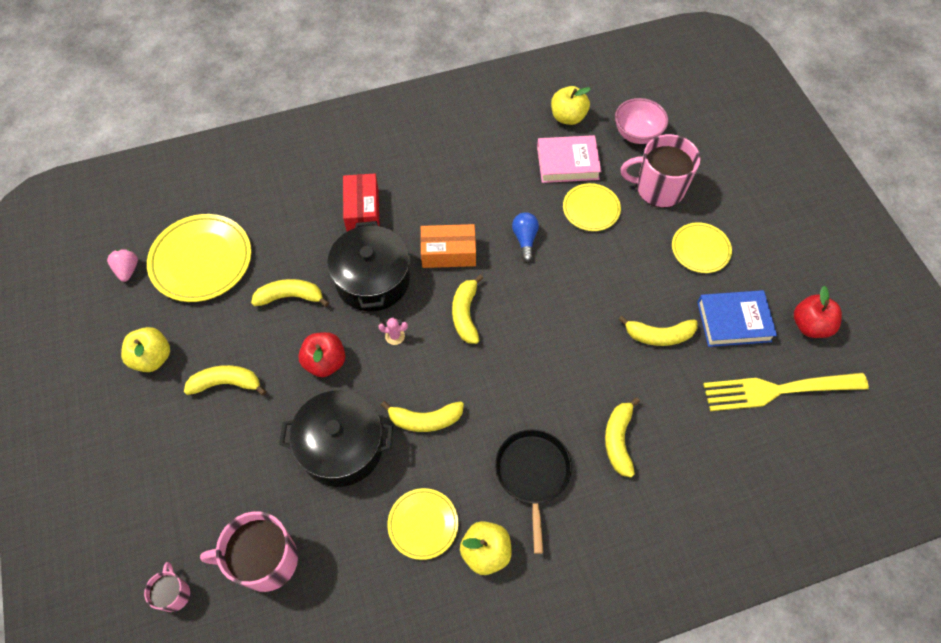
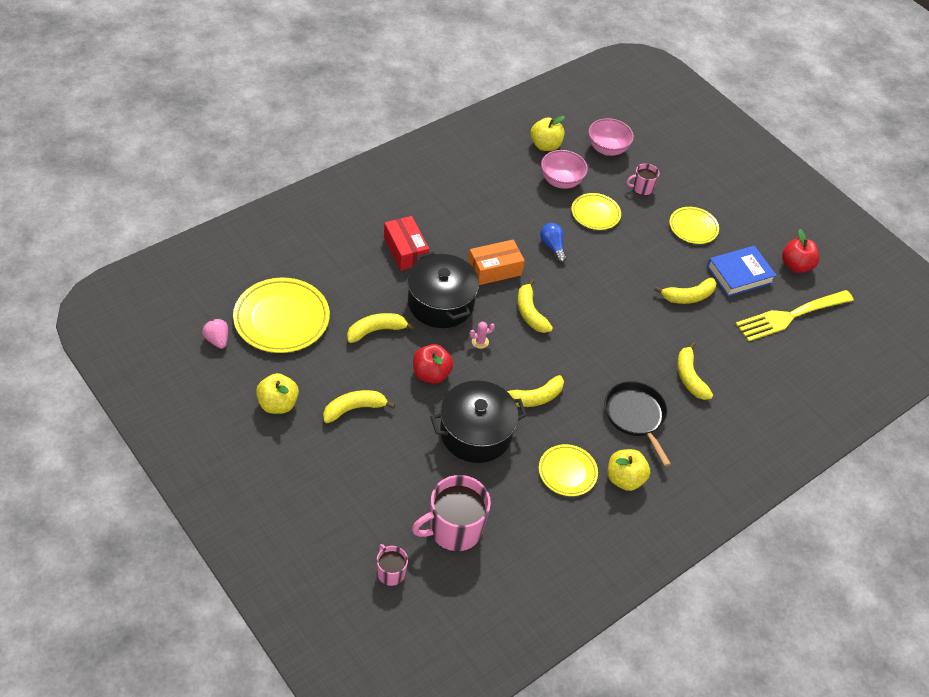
camera: 25 degrees left, 10 degrees down
pink book [537,135,601,183] -> pink bowl [541,150,588,189]
pink mug [621,134,700,208] -> pink mug [627,163,659,195], size x0.52

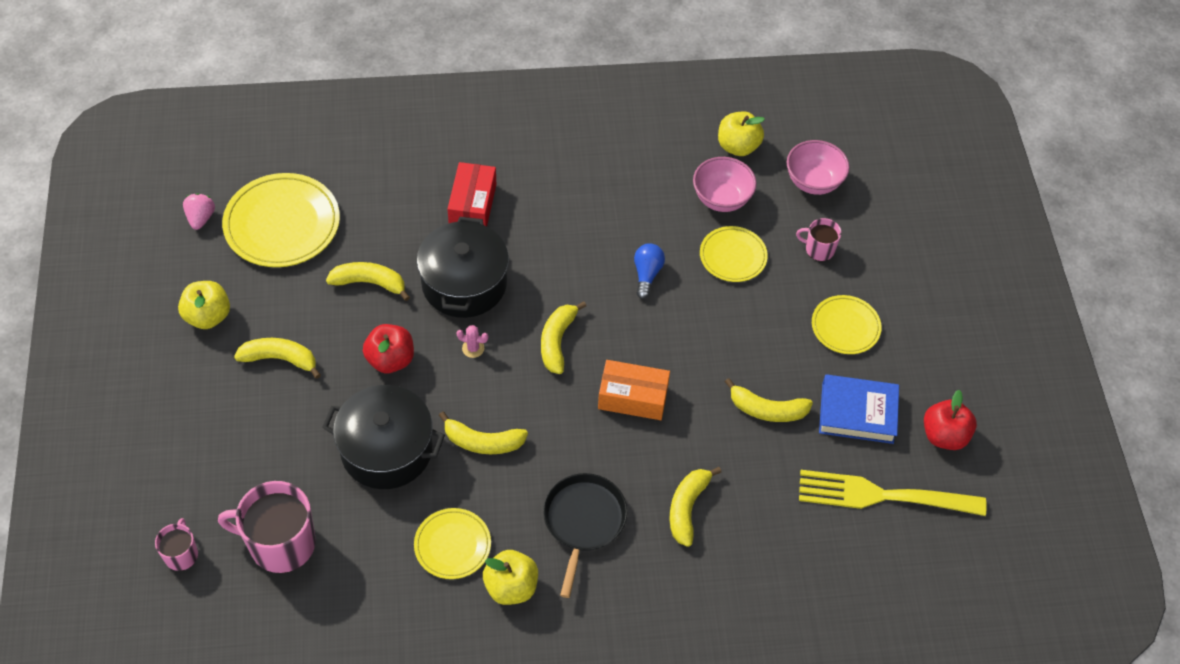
camera: 35 degrees right, 5 degrees up
orange box [468,240,525,285] -> orange box moved to [598,360,670,420]

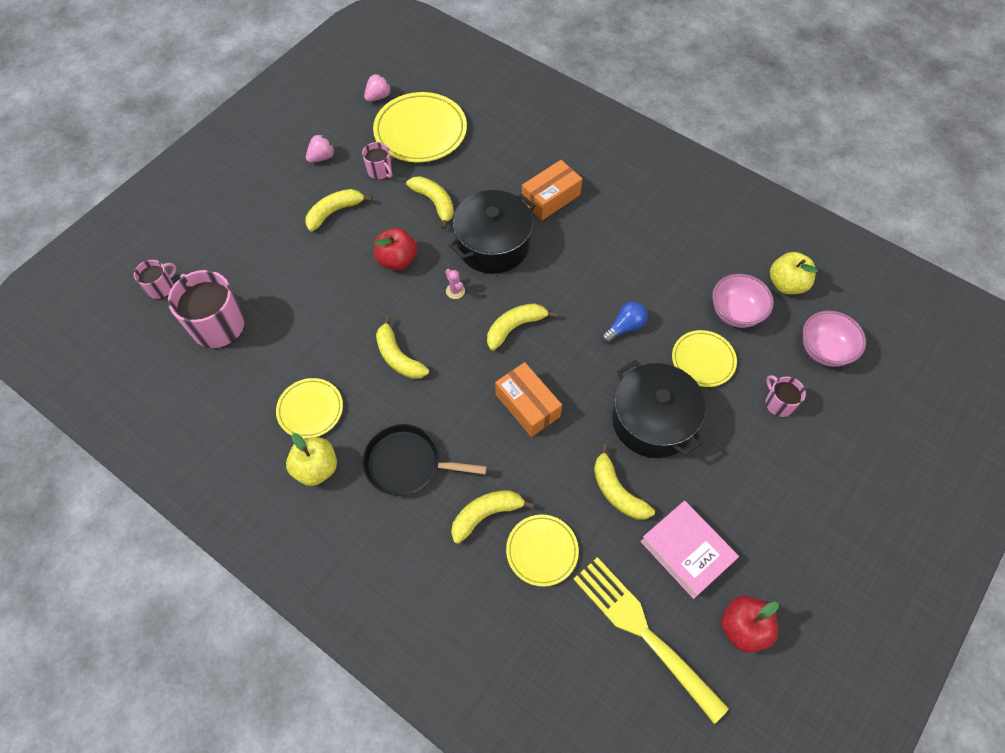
camera: 45 degrees right, 5 degrees up
yellow apple [178,281,230,329] -> pink strawberry [306,134,335,163]
yellow banana [234,338,321,379] -> yellow banana turned 90 degrees counterclockwise [305,189,372,231]
black pot [322,385,445,489] -> black pot moved to [612,360,706,458]
red box [447,162,496,226] -> orange box [521,160,582,220]
black pan [543,473,628,598] -> black pan turned 135 degrees counterclockwise [362,424,487,496]
yellow plate [812,295,881,354] -> yellow plate moved to [506,515,579,587]
blue book [819,374,899,444] -> pink book [640,501,739,599]
none -> pink mug [362,142,392,180]

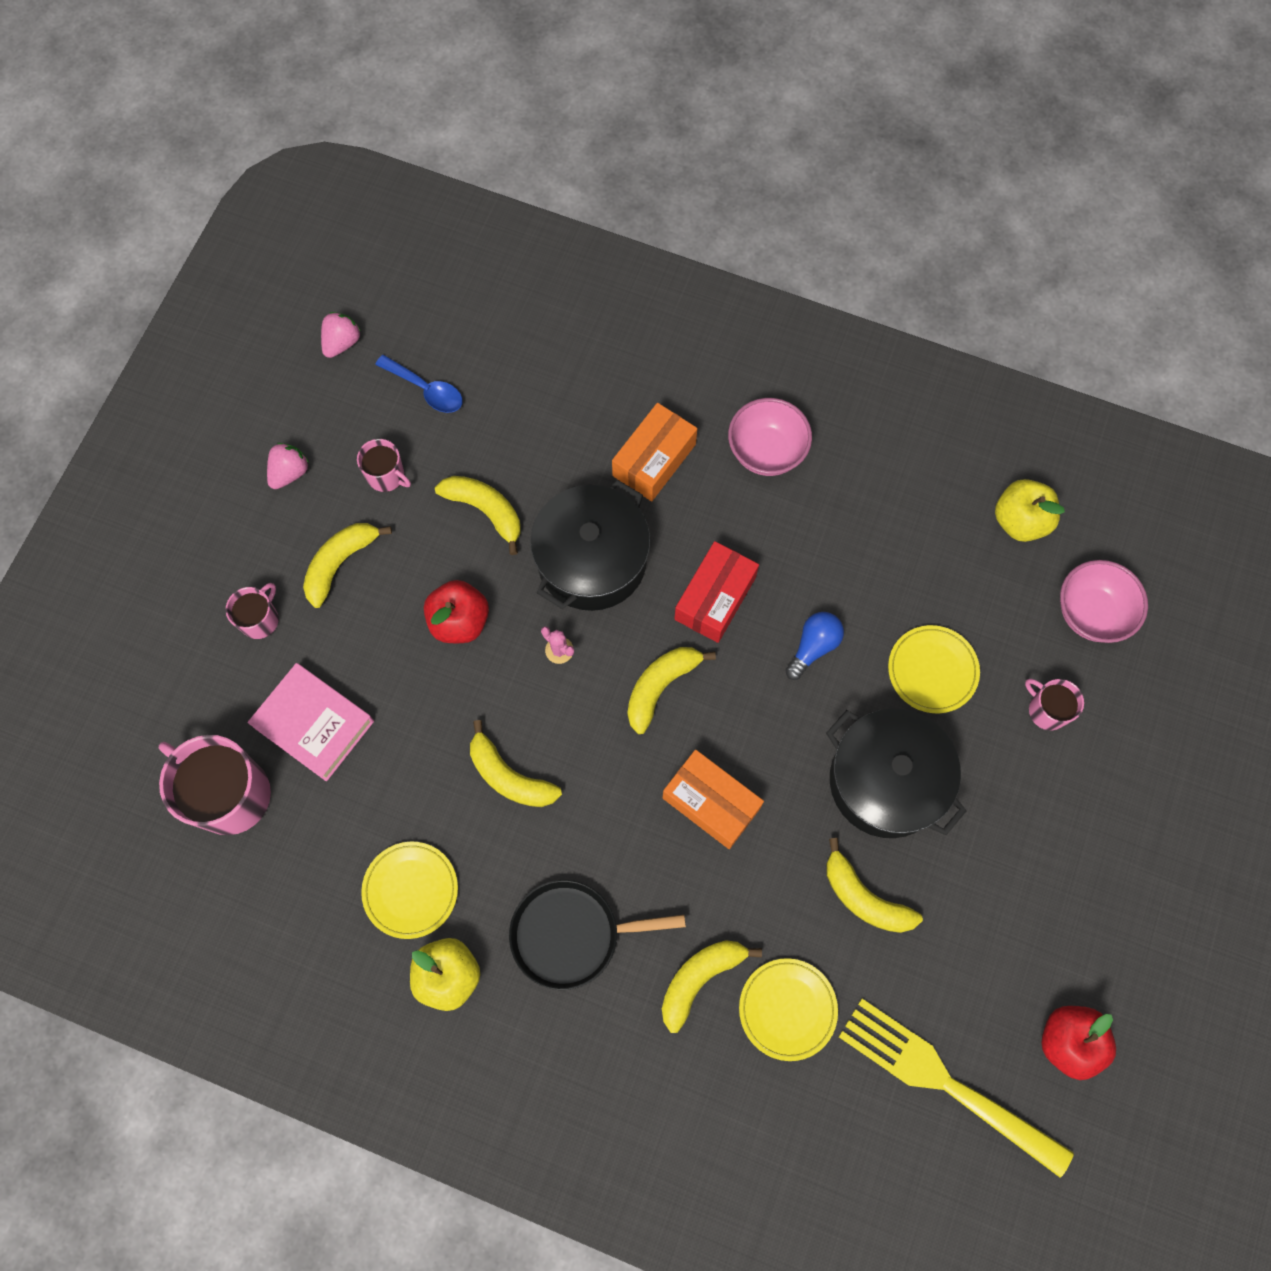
camera: 15 degrees left, 10 degrees up
pink mug [134,260,176,299] -> pink mug moved to [226,583,279,639]
yellow plate [373,92,467,162] -> blue spoon [375,355,463,413]
pink book [640,501,739,599] -> pink book moved to [247,663,374,781]
pink bowl [712,274,774,328] -> pink bowl moved to [728,398,812,476]
none -> red box [674,541,759,643]

